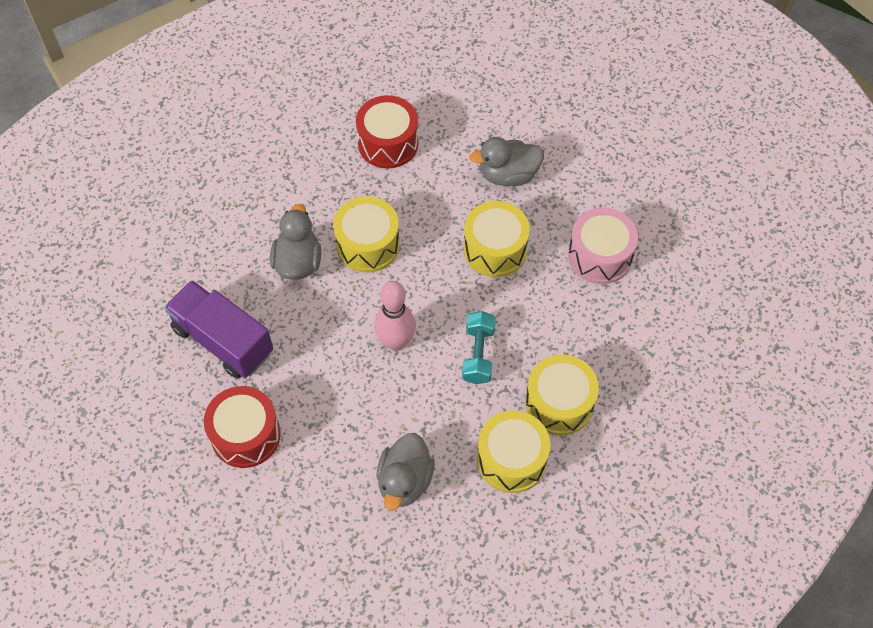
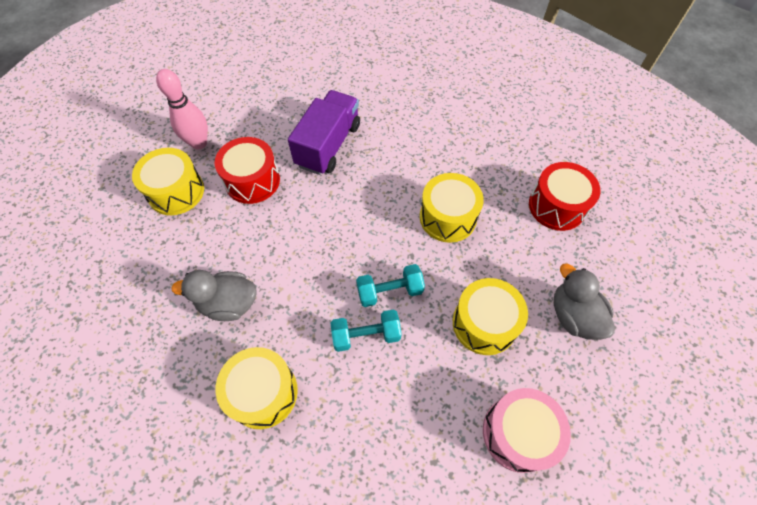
camera: 75 degrees right, 0 degrees up
grey duck [270,204,321,280] -> none
pink bowling pin [374,281,416,351] -> pink bowling pin moved to [156,69,208,149]
yellow drum [525,354,599,435] -> yellow drum moved to [132,148,204,215]
none -> turquoise dumbbell [356,264,425,307]

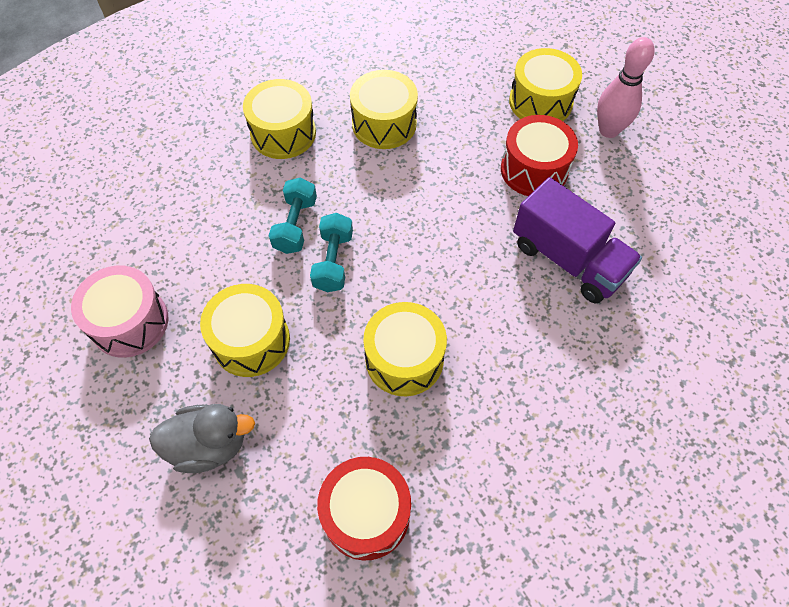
camera: 110 degrees right, 0 degrees up
grey duck [171,270,257,321] -> yellow drum [350,70,418,149]

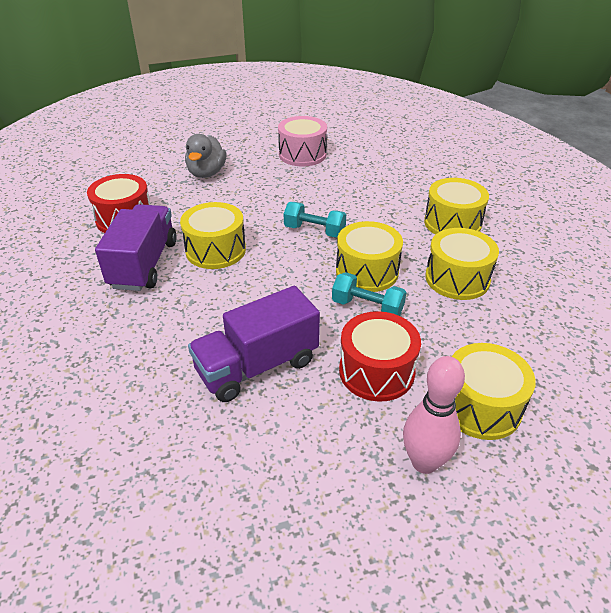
camera: 105 degrees right, 20 degrees down
yellow drum [200,284,290,377] -> yellow drum moved to [336,221,403,292]
turquoise dumbbell [269,178,317,254] -> turquoise dumbbell moved to [332,272,406,316]
none -> purple truck [95,204,177,291]

